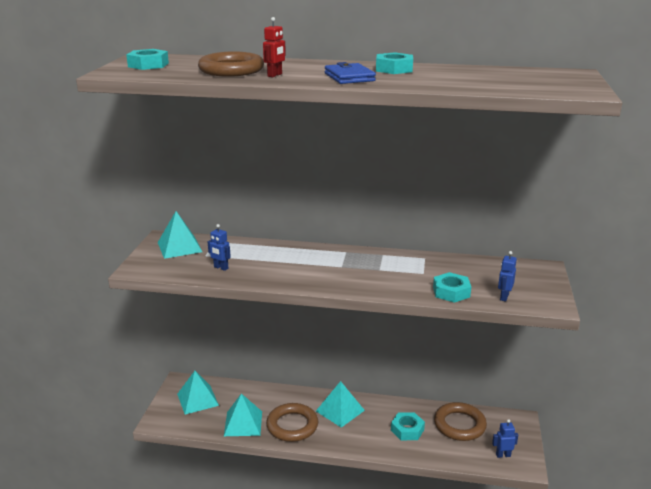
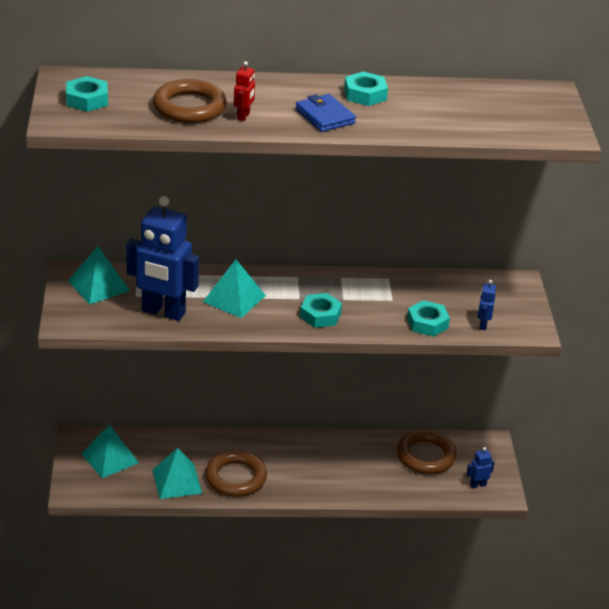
camera: 15 degrees left, 10 degrees up
blue robot [208,224,231,271] -> blue robot [126,196,199,321], size x2.43
turquoise pyramid [316,381,365,428] -> turquoise pyramid moved to [203,259,266,318]
turquoise nut [391,412,425,440] -> turquoise nut moved to [300,293,342,328]

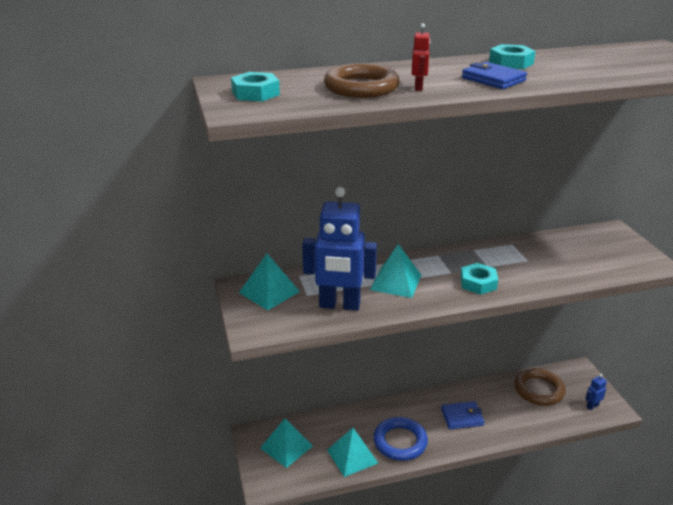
camera: 10 degrees left, 5 degrees down
brown ring [205,450,267,497] -> blue ring [374,417,428,461]
turquoise nut [407,300,450,337] -> none
blue robot [478,280,496,330] -> none
none -> blue wallet [441,401,484,429]

